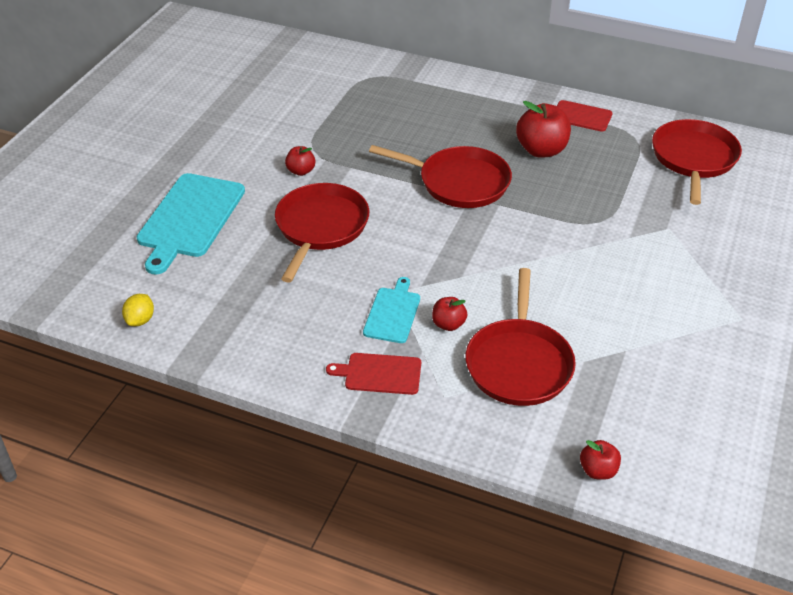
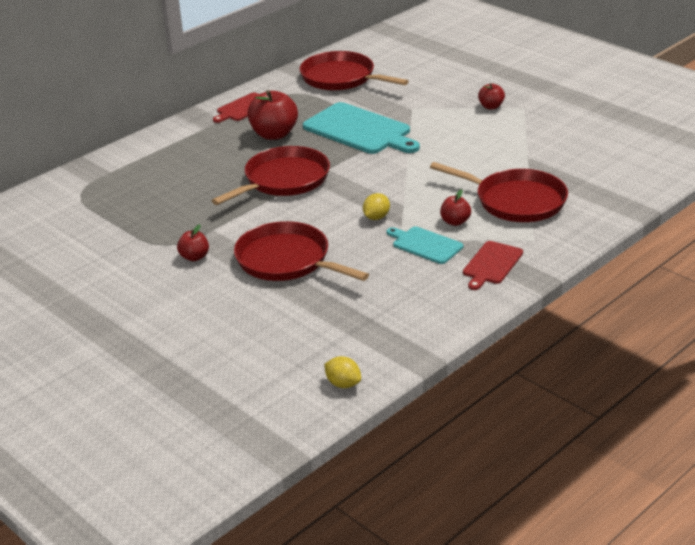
camera: 65 degrees left, 10 degrees down
turquoise cutting board [137,173,245,275] -> turquoise cutting board moved to [303,102,420,154]
red apple [580,440,621,480] -> red apple moved to [478,83,505,109]
none -> yellow lemon [363,193,390,220]

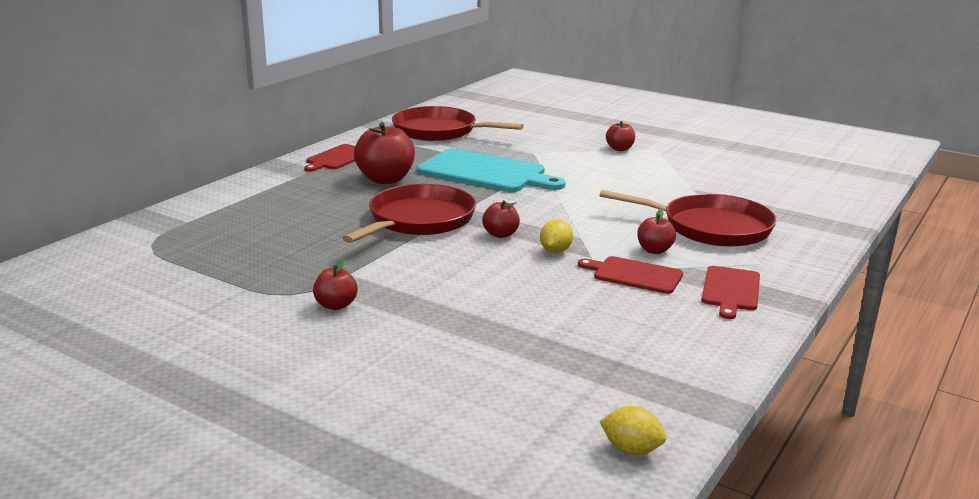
camera: 15 degrees left, 10 degrees down
red pan [234,221,369,281] -> none
turquoise cutting board [387,226,463,264] -> red cutting board [578,256,683,294]
none -> red apple [482,200,520,238]

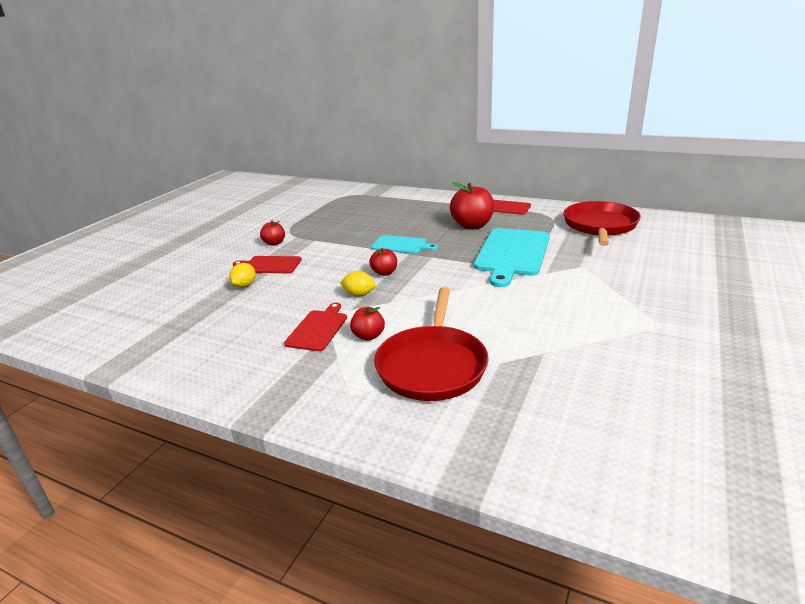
camera: 85 degrees right, 5 degrees up
red pan [342,184,476,243] -> turquoise cutting board [371,235,438,254]
yellow lemon [600,406,667,455] -> yellow lemon moved to [229,263,256,288]
red apple [606,121,635,151] -> none
red cutting board [702,266,760,319] -> red cutting board moved to [233,256,302,273]

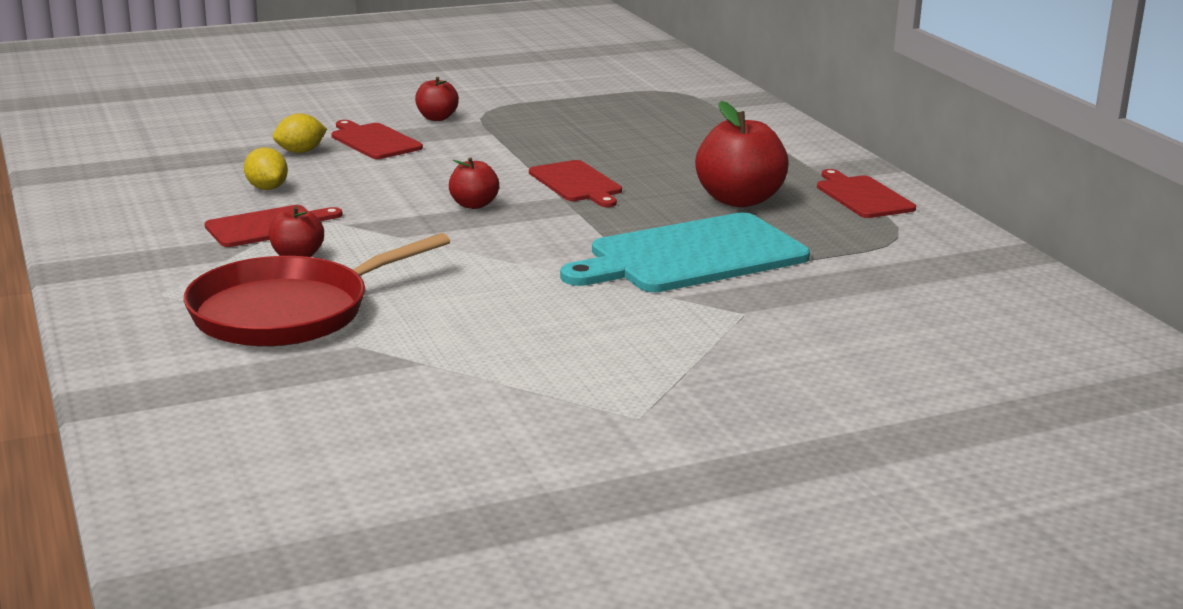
camera: 40 degrees right, 5 degrees down
yellow lemon [340,271,376,297] -> yellow lemon moved to [244,147,288,190]
turquoise cutting board [371,235,438,254] -> red cutting board [529,160,622,207]
red pan [563,201,641,246] -> none

